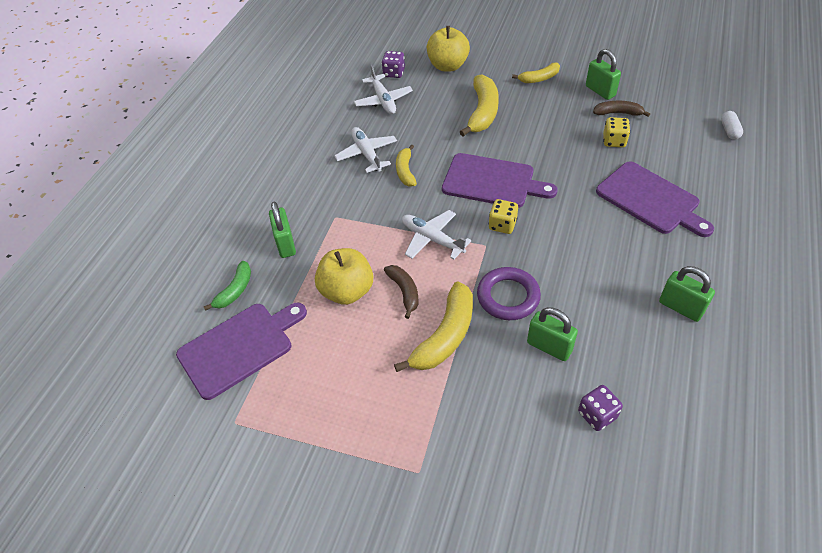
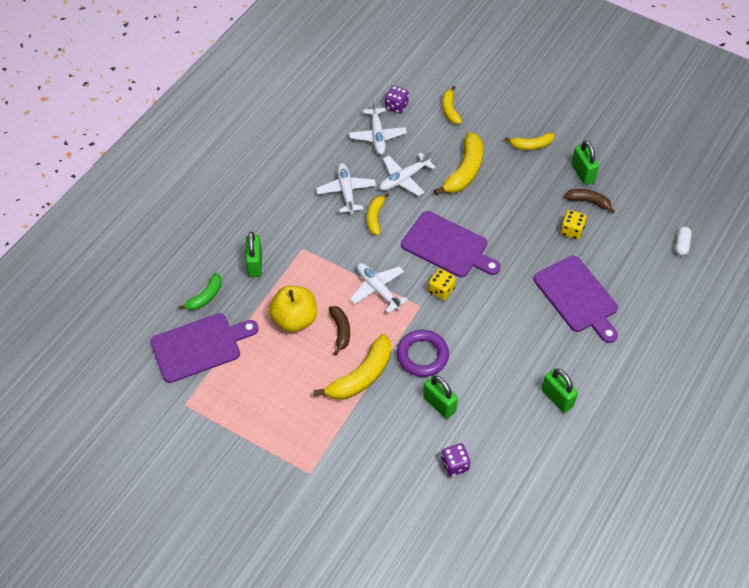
camera: 10 degrees right, 5 degrees up
yellow apple [427,26,470,71] -> yellow banana [442,86,462,124]
none -> white plane [379,150,436,196]

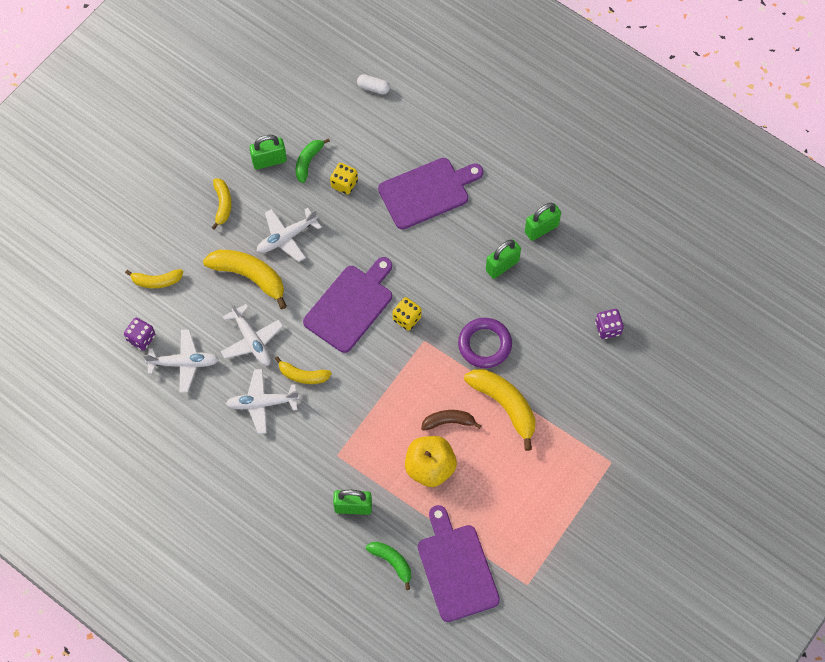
camera: 85 degrees left, 10 degrees up
white plane [350,263,408,313] -> white plane moved to [257,208,322,262]
green padlock [423,376,458,419] -> green padlock moved to [486,239,521,279]
brown banana [564,189,615,214] -> green banana [296,138,330,183]

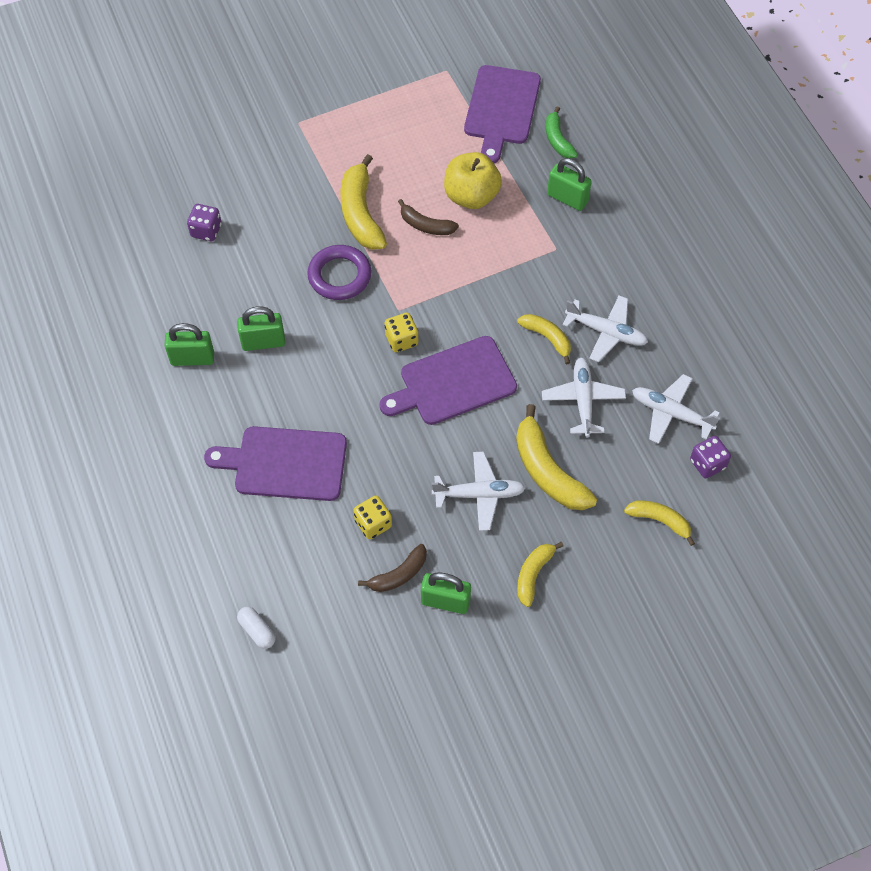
camera: 150 degrees left, 5 degrees down
green banana [296,138,330,183] -> brown banana [358,544,427,592]

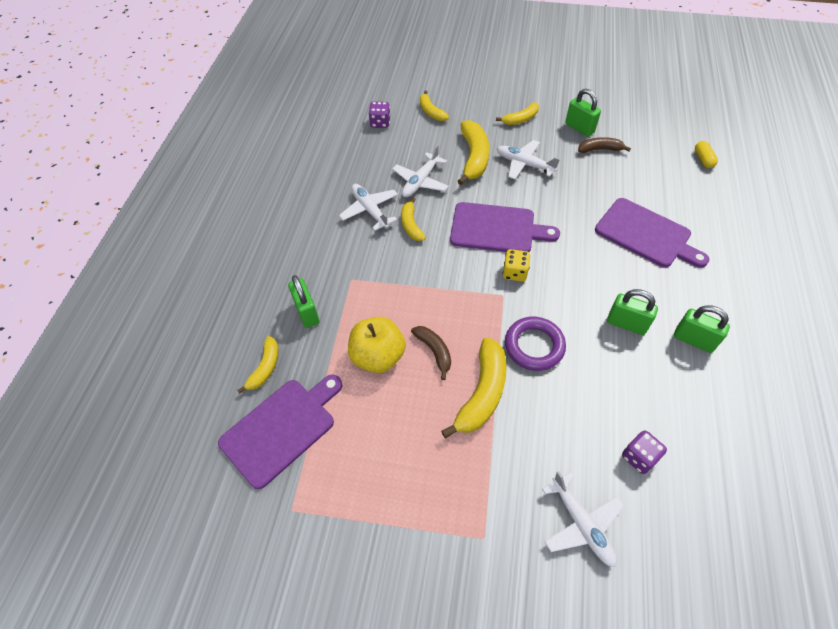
camera: 145 degrees left, 5 degrees down
white capsule [237,607,276,649] -> yellow capsule [695,141,718,168]
yellow dice [353,496,392,539] -> none
green banana [546,106,578,159] -> yellow banana [237,336,278,394]
white plane [632,374,720,444] -> white plane moved to [542,471,624,567]

